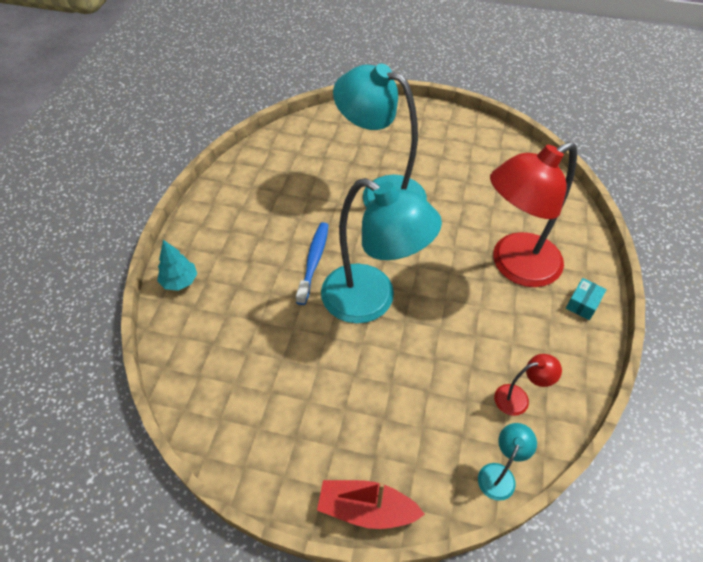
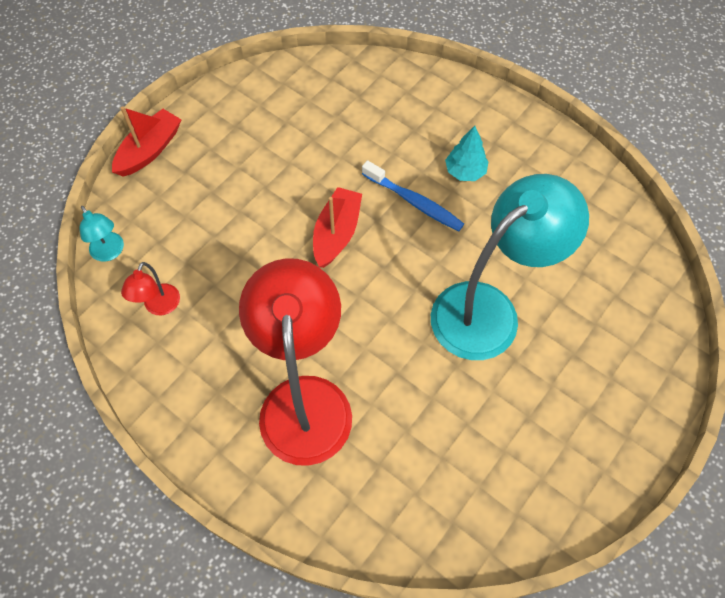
camera: 115 degrees right, 10 degrees up
turquoise tree [157,240,197,291] -> turquoise tree moved to [445,126,489,181]
turquoise lamp [321,178,442,323] -> red boat [313,187,362,268]
turquoise box [566,278,607,320] -> none

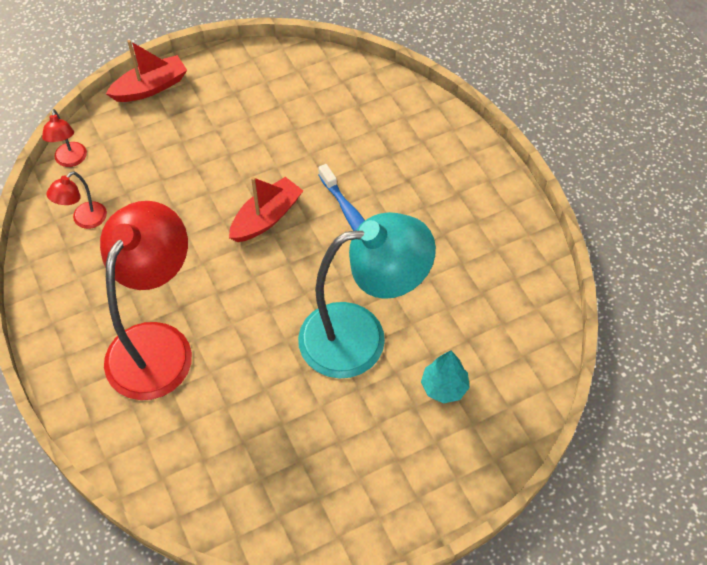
camera: 25 degrees right, 5 degrees down
turquoise lamp [80,206,124,262] -> red lamp [42,109,87,167]
turquoise tree [445,126,489,181] -> turquoise tree moved to [421,351,470,404]

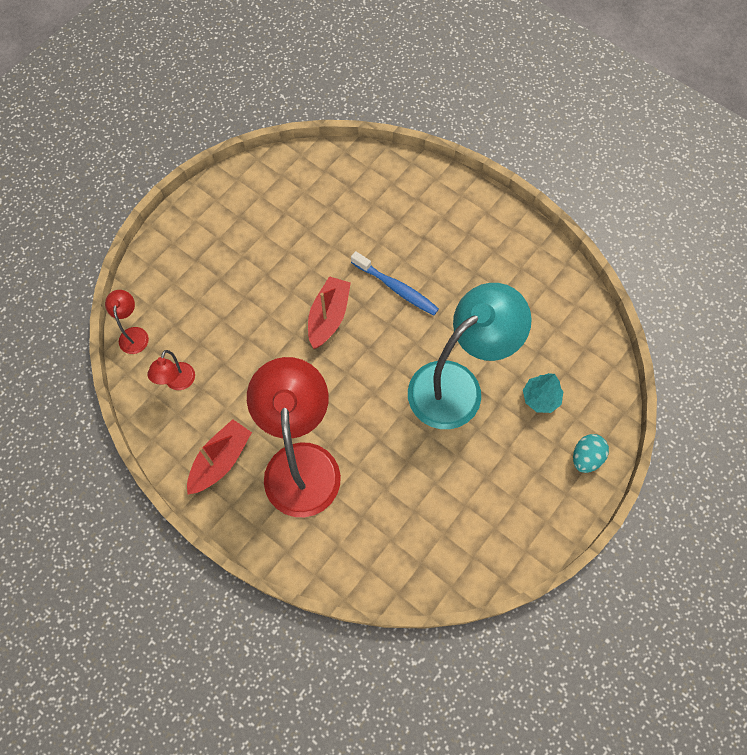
camera: 25 degrees left, 10 degrees up
red lamp [42,109,87,167] -> red lamp turned 150 degrees counterclockwise [105,290,149,354]
red boat [106,40,187,102] -> red boat moved to [187,419,252,495]
none -> turquoise egg [573,434,609,473]

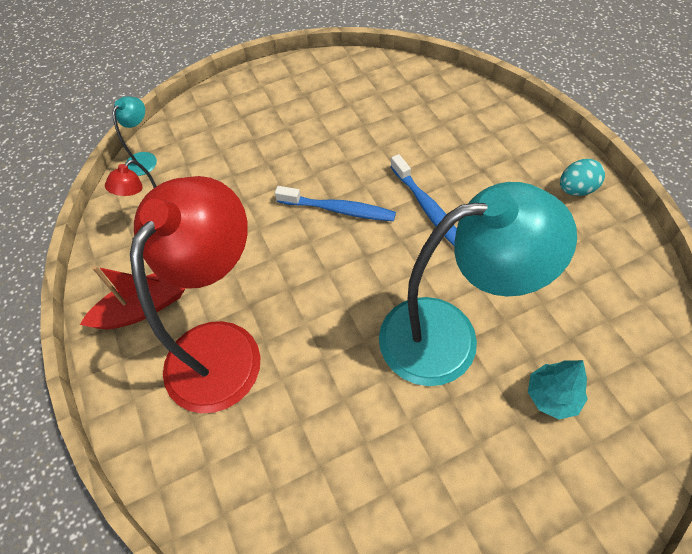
camera: 30 degrees right, 10 degrees down
red lamp [105,290,149,354] -> turquoise lamp [112,96,157,176]
red boat [308,276,351,349] -> blue toothbrush [275,186,396,221]
turquoise egg [573,434,609,473] -> turquoise egg moved to [560,159,605,196]

